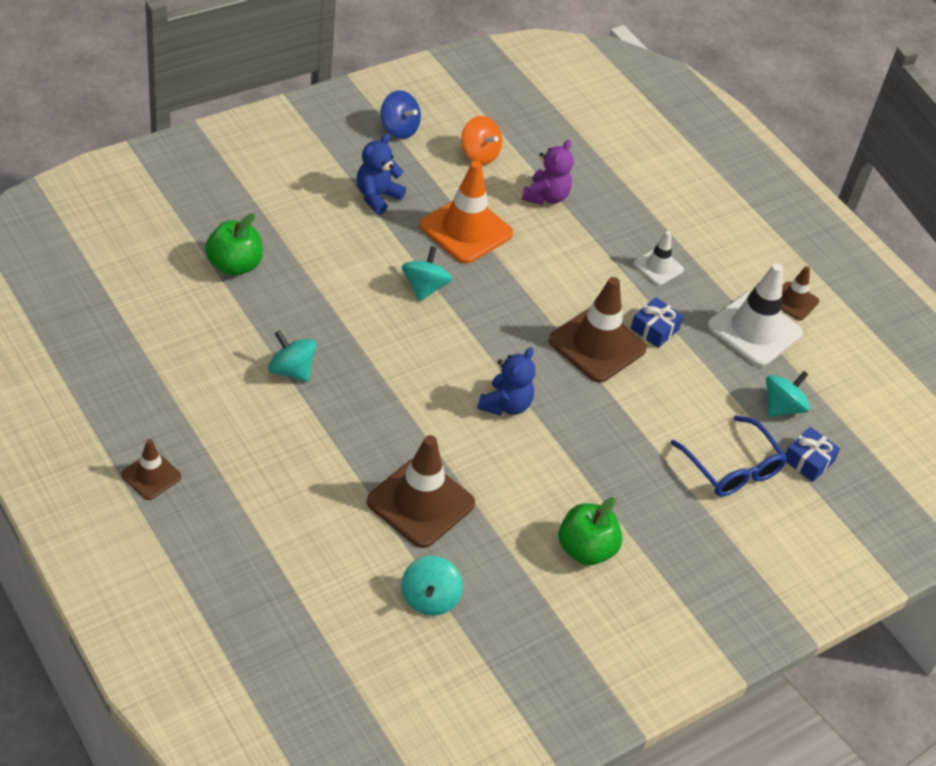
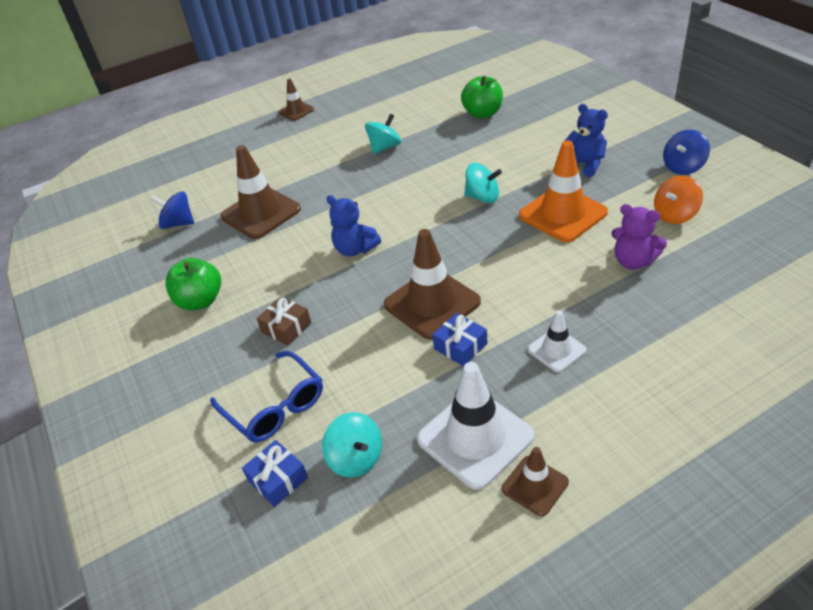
camera: 105 degrees right, 5 degrees down
turquoise spinning top [401,556,463,616] -> blue spinning top [151,191,194,229]
blue glasses [671,415,787,497] -> blue glasses turned 105 degrees counterclockwise [210,351,323,442]
none -> brown gift [257,297,311,346]

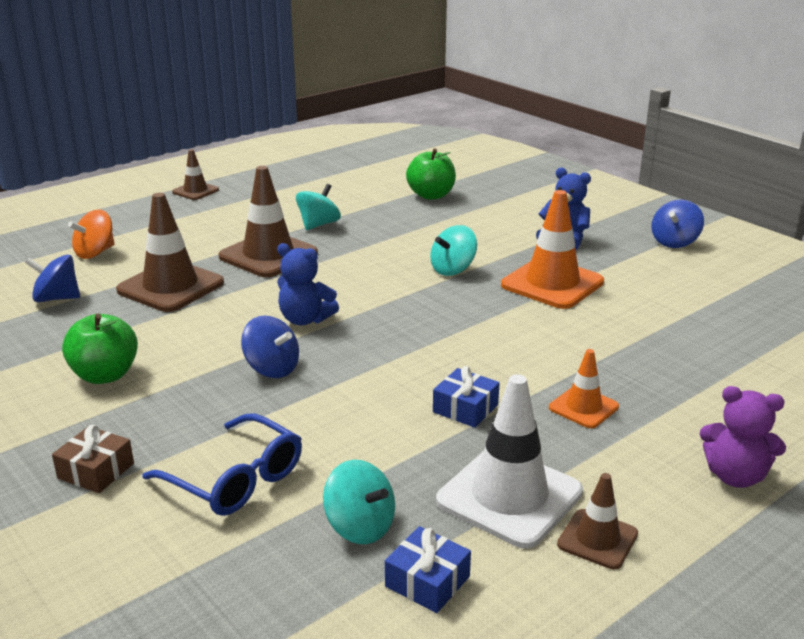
camera: 15 degrees left, 15 degrees down
blue gift [242,440,308,507] -> blue gift moved to [385,526,471,613]
brown gift [257,297,311,346] -> brown gift moved to [52,425,134,493]
brown traffic cone [384,229,481,340] -> brown traffic cone moved to [219,166,318,277]
turquoise spinning top [464,163,502,203] -> turquoise spinning top turned 135 degrees clockwise [430,225,477,276]
white traffic cone [528,310,586,372] -> orange traffic cone [549,349,619,428]
purple teddy bear [611,204,667,270] -> purple teddy bear moved to [700,386,786,488]
orange spinning top [654,176,703,224] -> orange spinning top moved to [68,210,114,259]
none -> blue spinning top [241,316,299,378]

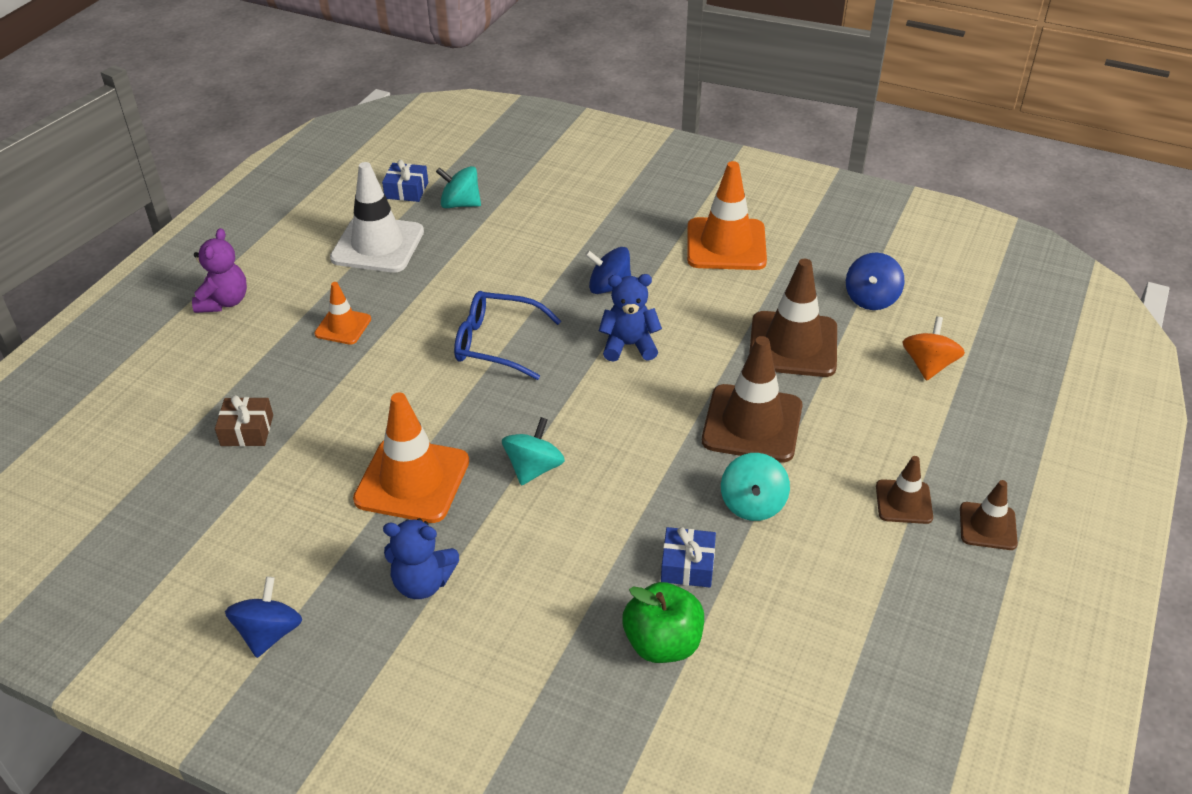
camera: 155 degrees right, 15 degrees up
blue spinning top [25,255,80,302] -> blue spinning top turned 135 degrees clockwise [846,253,905,310]
brown gift [52,425,134,493] -> brown gift moved to [215,395,273,446]
green apple [62,314,138,384] -> orange traffic cone [687,161,767,270]
blue glasses [142,414,302,516] -> blue glasses moved to [454,291,561,380]
blue gift [433,366,500,428] -> blue gift moved to [661,527,716,587]
brown traffic cone [557,473,638,569] -> brown traffic cone moved to [876,456,933,524]
purple teddy bear [700,386,786,488] -> purple teddy bear turned 105 degrees clockwise [192,228,247,313]

